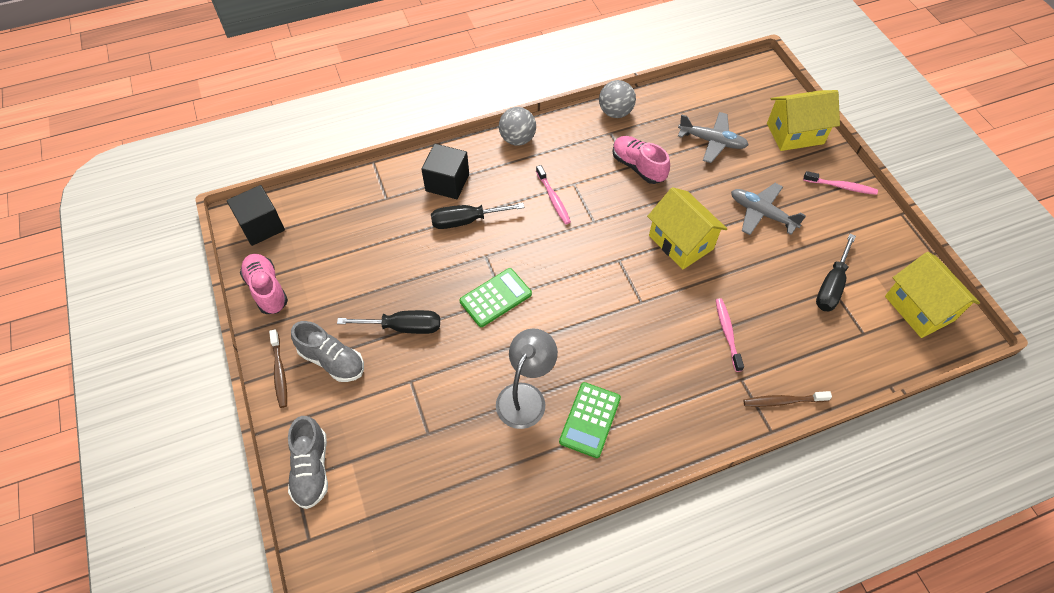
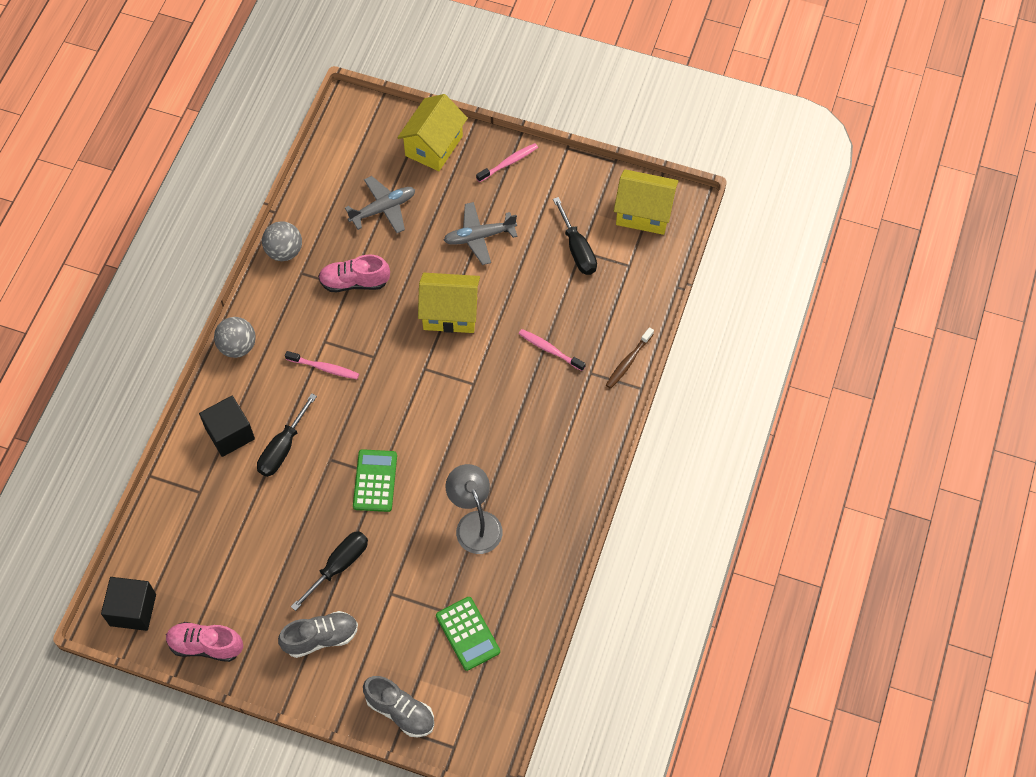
camera: 50 degrees left, 5 degrees up
brown toothbrush [269,329,287,408] -> none
green calculator [559,382,621,458] -> green calculator moved to [436,597,500,671]

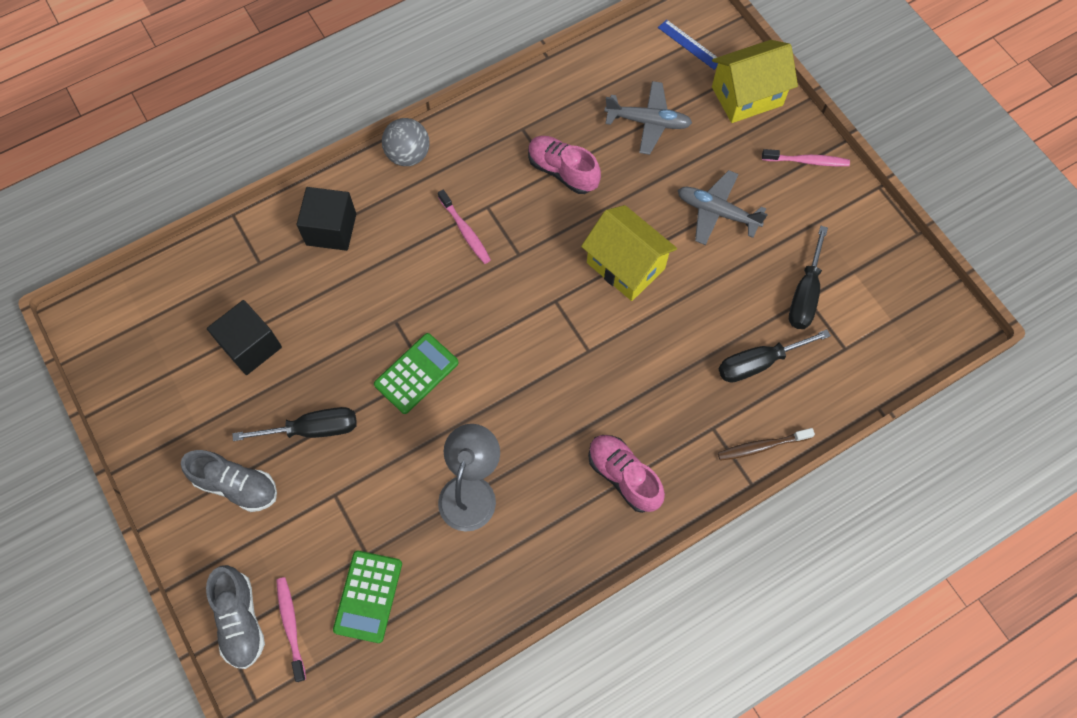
camera: 40 degrees right, 5 degrees up
black cube [101,577,156,631] -> black cube moved to [207,300,282,375]
pink shoe [166,622,243,662] -> pink shoe moved to [588,435,665,513]
black screwdriver [257,393,317,477] -> black screwdriver moved to [719,329,831,383]
grey ball [262,221,302,261] -> none
pink toothbrush [519,329,586,371] -> pink toothbrush moved to [276,577,306,682]
yellow house [614,169,679,235] -> none
none -> blue ruler [658,20,718,70]

